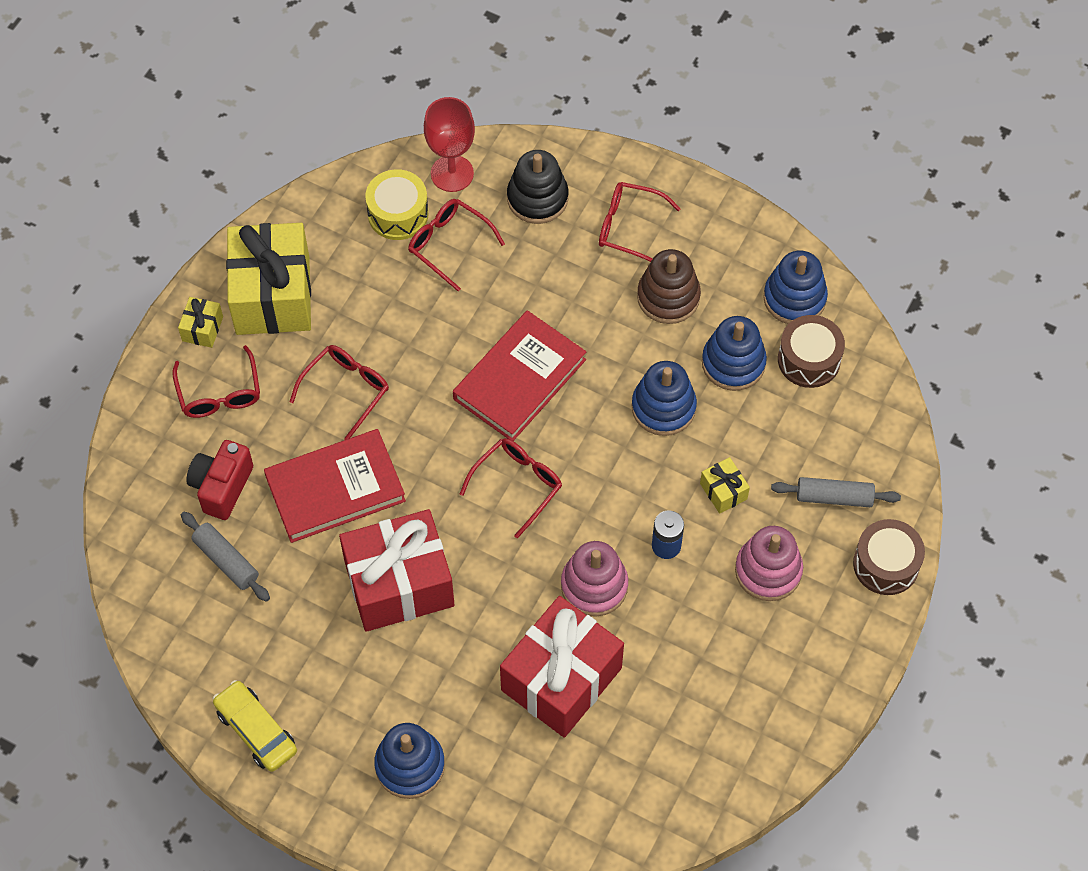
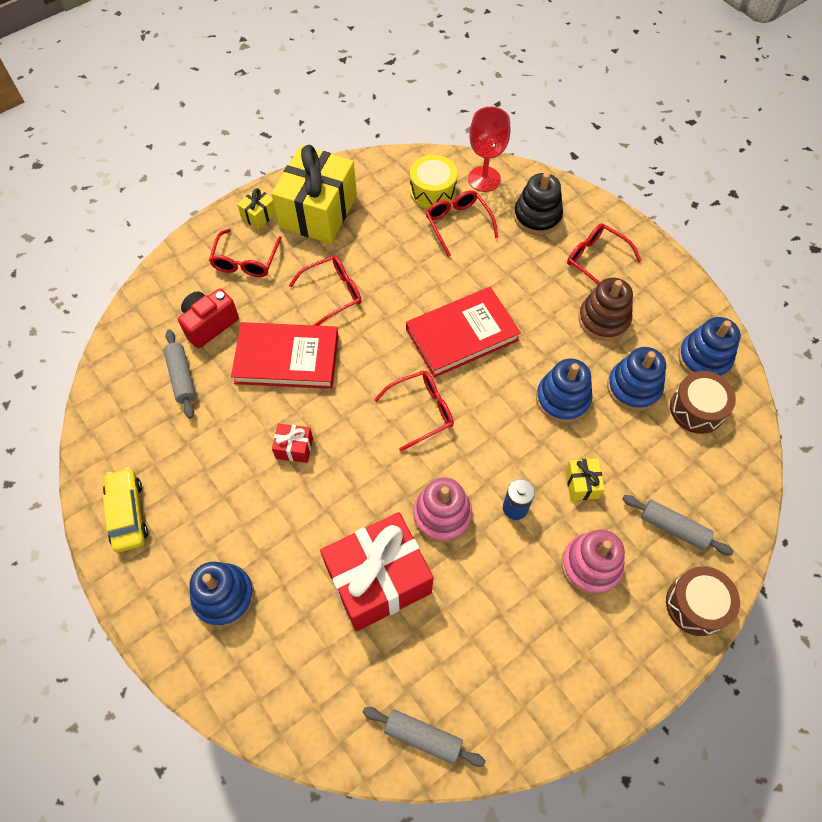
camera: 25 degrees right, 0 degrees up
red gift [339,509,454,632] -> red gift [272,423,313,463], size x0.42
none -> grey rolling pin [363,707,486,767]

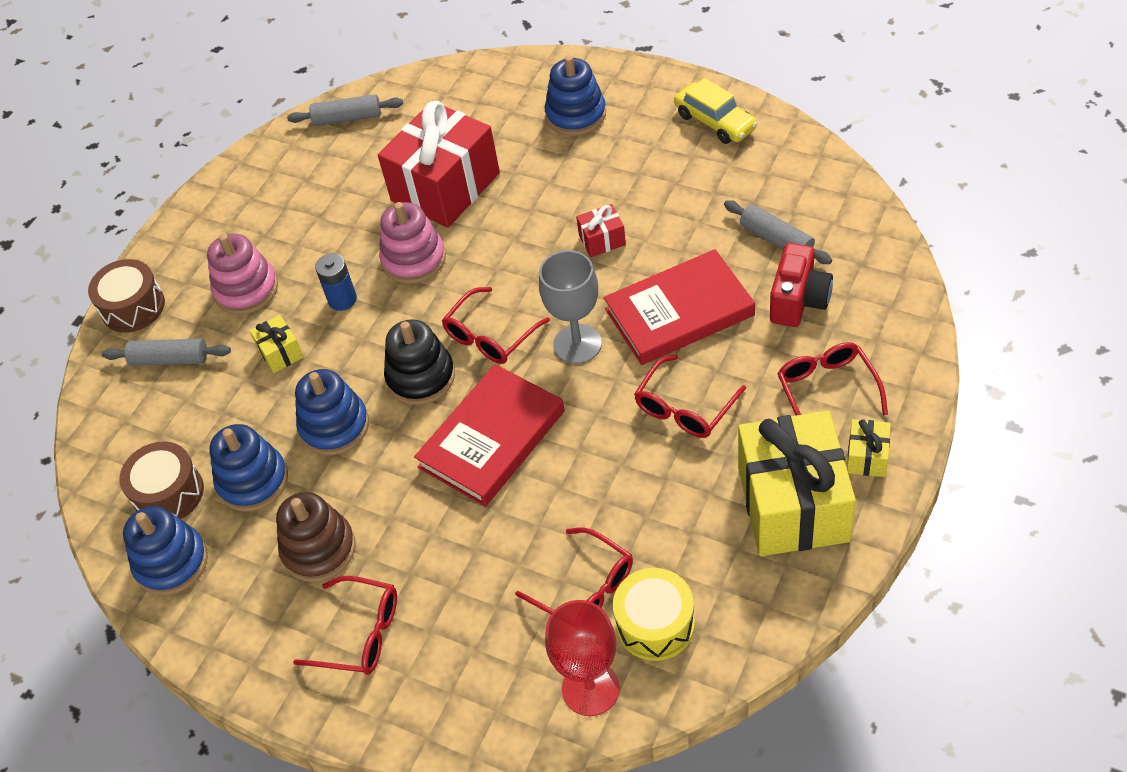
camera: 160 degrees right, 10 degrees down
black stacking toy [514,173,563,235] -> black stacking toy moved to [384,319,455,405]
none -> grey goblet [539,250,602,364]

